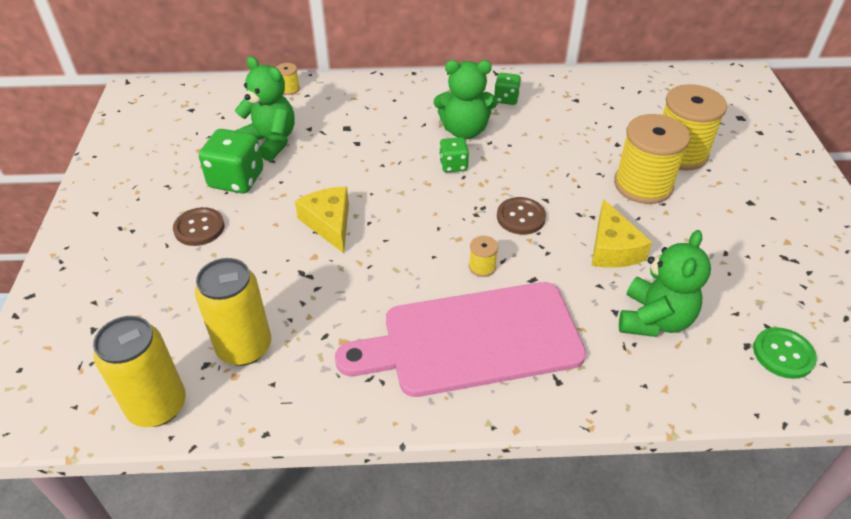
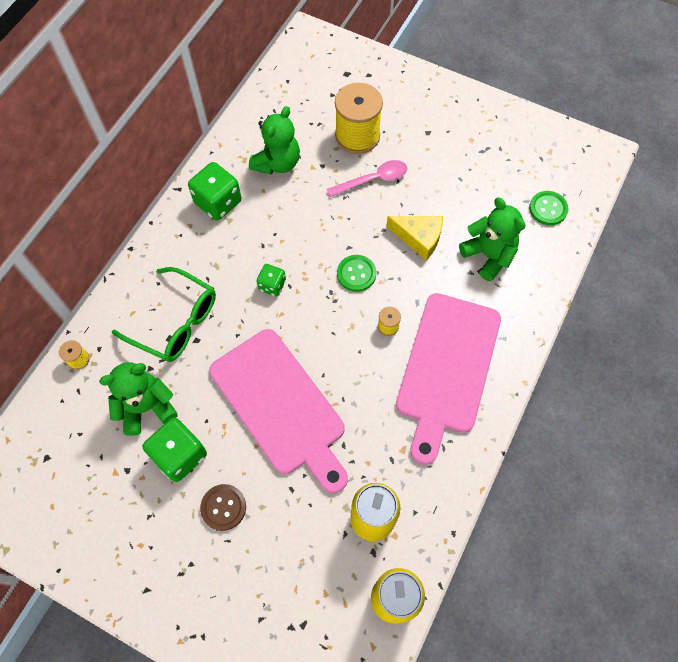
camera: 60 degrees left, 20 degrees up
yellow cheese [295,187,349,253] -> pink cutting board [209,329,348,493]
green teddy bear [434,60,498,139] -> green teddy bear moved to [249,106,300,175]
green dice [494,73,521,105] -> green dice [188,162,241,221], size x1.74
brown button [497,197,546,235] -> green button [337,255,376,292]
yellow spool [614,114,690,204] -> pink spoon [327,160,407,197]
none -> green glasses [112,267,216,362]

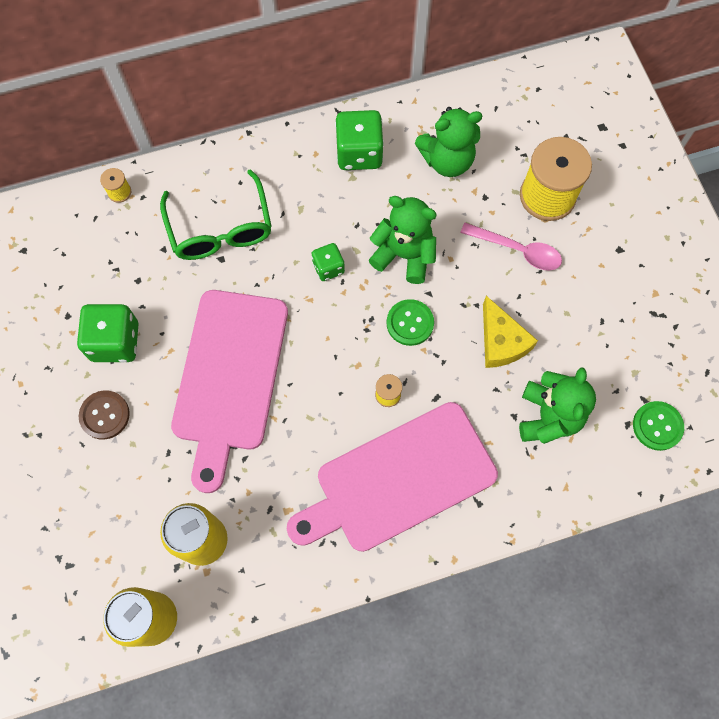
camera: 45 degrees right, 5 degrees up
green teddy bear [99,362,177,436] -> green teddy bear moved to [369,196,437,284]

